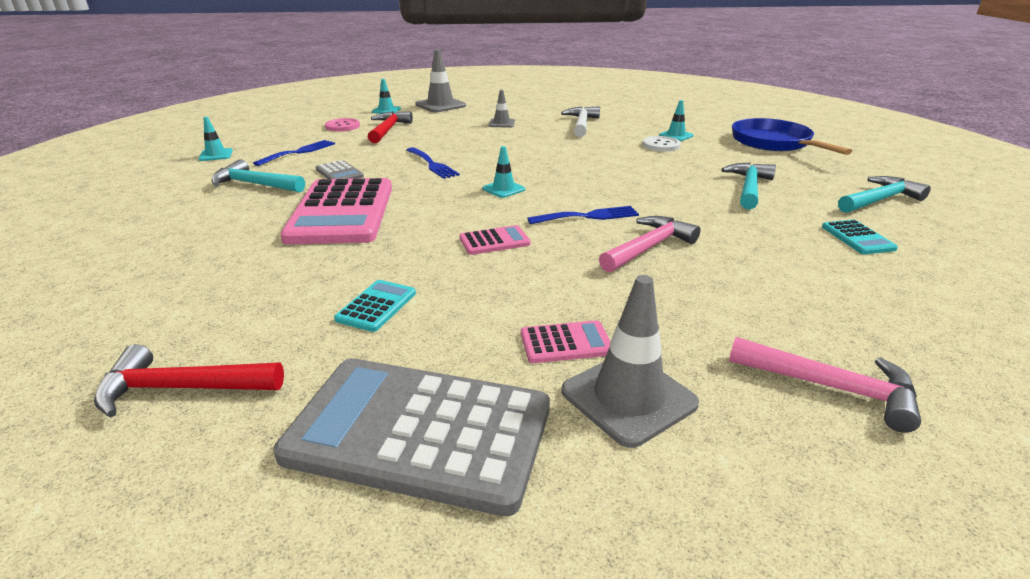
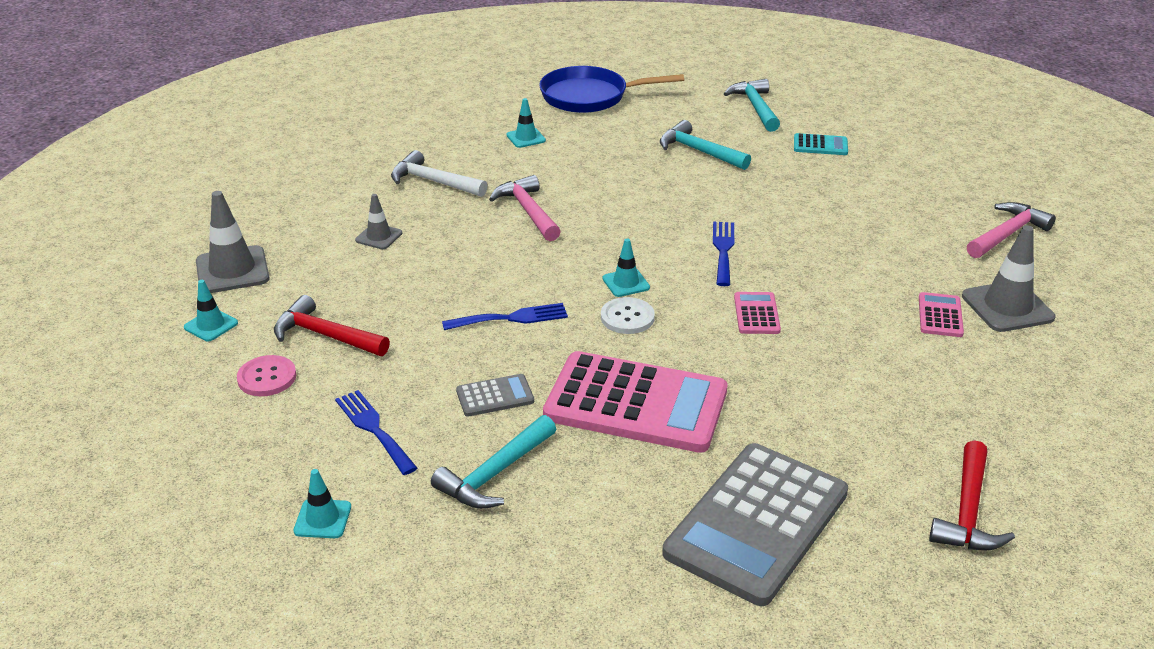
camera: 70 degrees left, 5 degrees up
grey calculator [273,358,550,517] -> grey calculator moved to [662,443,848,606]
turquoise calculator [334,280,416,332] -> none
pink hammer [599,216,700,272] -> pink hammer moved to [489,175,561,241]
white button [643,136,681,152] -> white button moved to [601,297,655,334]

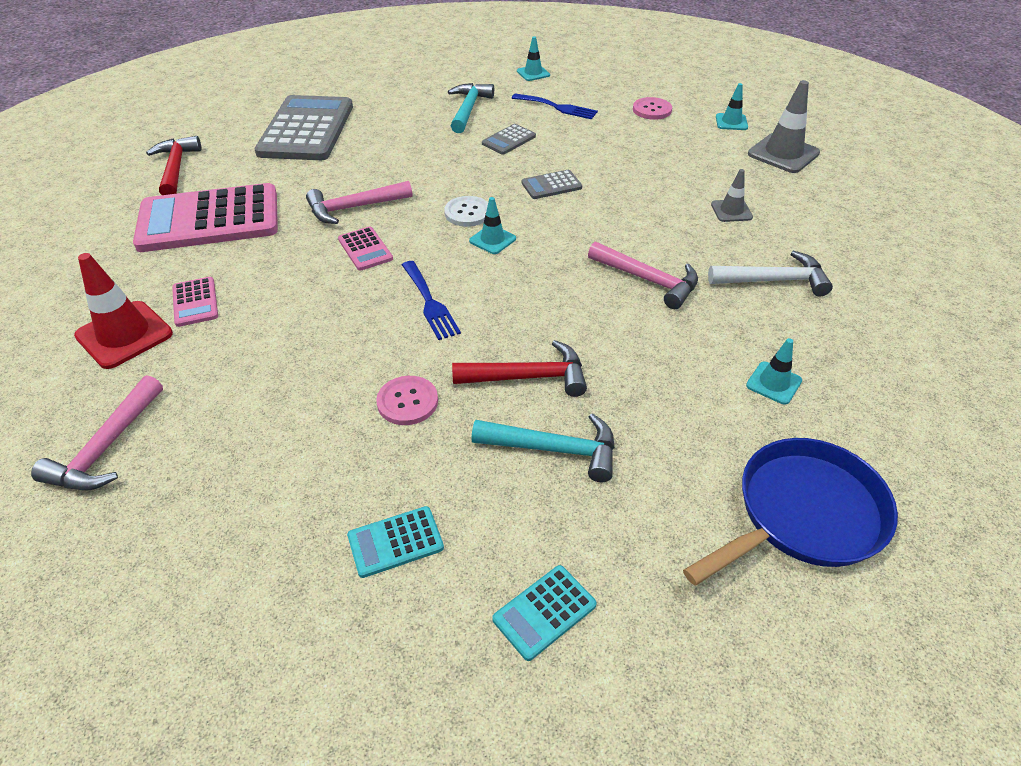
camera: 150 degrees right, 10 degrees up
red hammer [274,295,390,356] -> red hammer moved to [452,340,587,397]
blue fork [442,303,568,330] -> grey calculator [522,170,582,199]
pink calculator [543,351,728,453] -> pink calculator moved to [133,183,278,252]
turquoise hammer [724,79,780,132] -> turquoise calculator [492,565,597,661]
grey traffic cone [962,225,1055,332] -> red traffic cone [74,253,173,369]
none -> pink hammer [306,181,412,224]
none -> pink button [376,376,438,425]

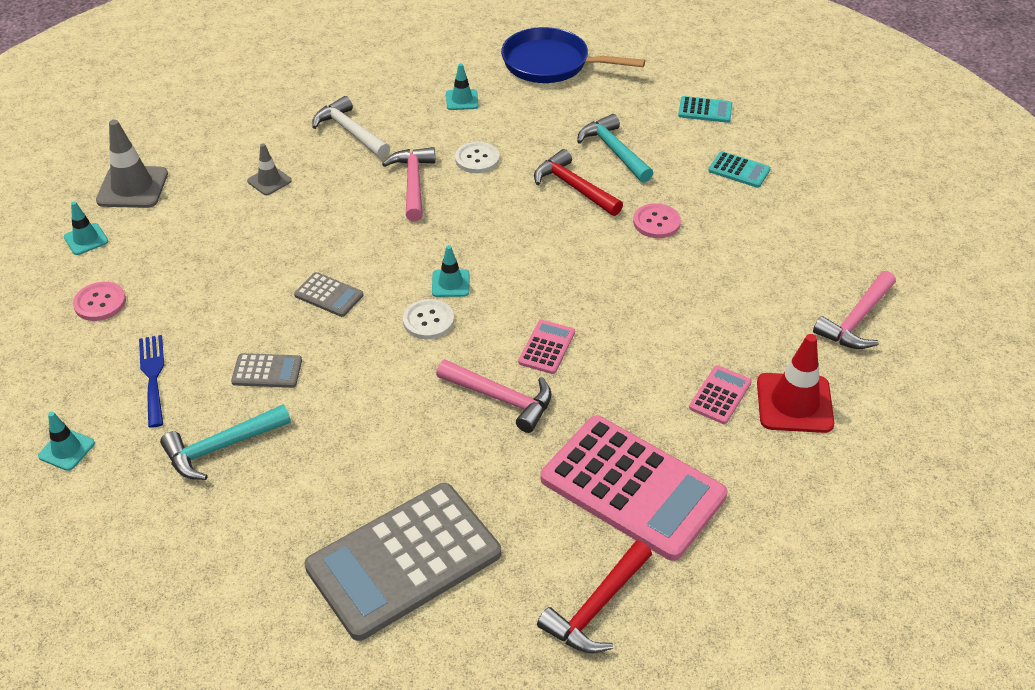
camera: 130 degrees left, 0 degrees up
pink hammer [31,375,163,490] -> pink hammer turned 150 degrees clockwise [813,271,896,349]
blue fork [402,261,461,340] -> none
none -> white button [455,142,500,173]

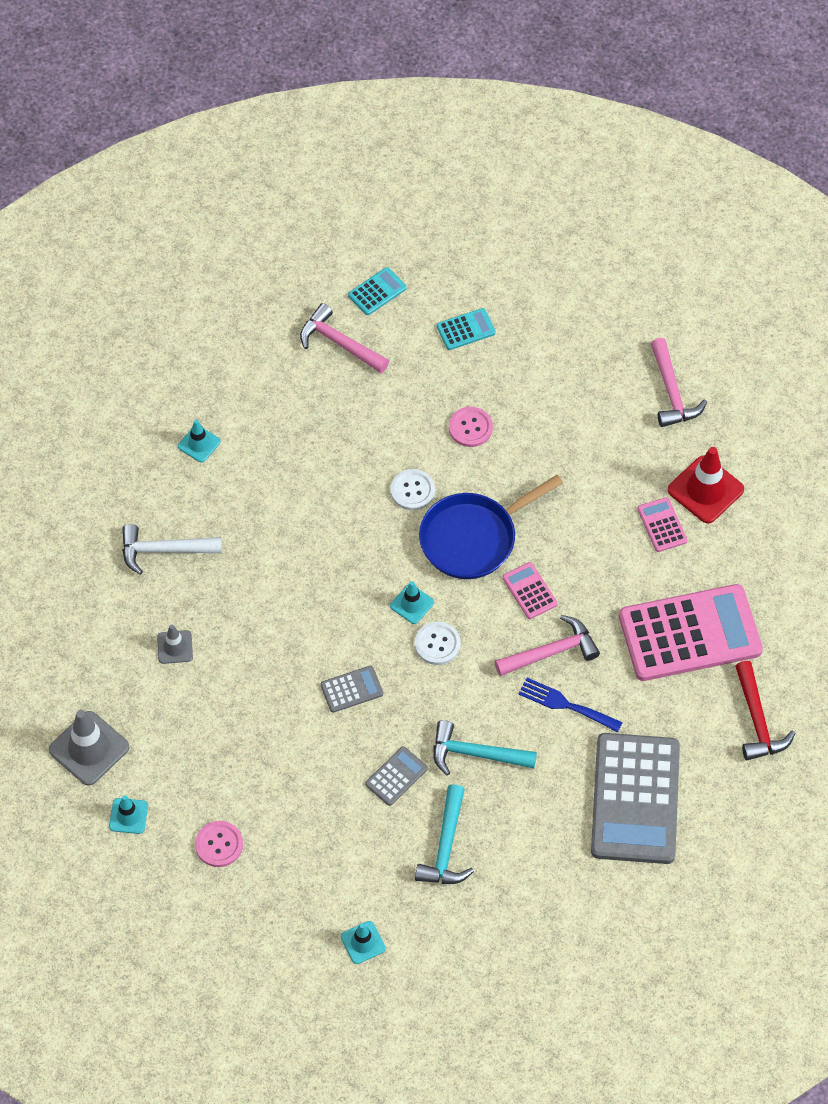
camera: 50 degrees left, 15 degrees up
blue fork [139,335,164,428] -> blue fork moved to [518,678,623,732]
pink hammer [382,147,436,221] -> pink hammer moved to [300,303,389,373]
white button [455,142,500,173] -> white button moved to [390,469,435,510]
blue pan [501,27,645,83] -> blue pan moved to [419,475,563,579]
red hammer [534,149,623,216] -> none
turquoise hammer [577,114,653,183] -> turquoise hammer moved to [433,720,537,775]

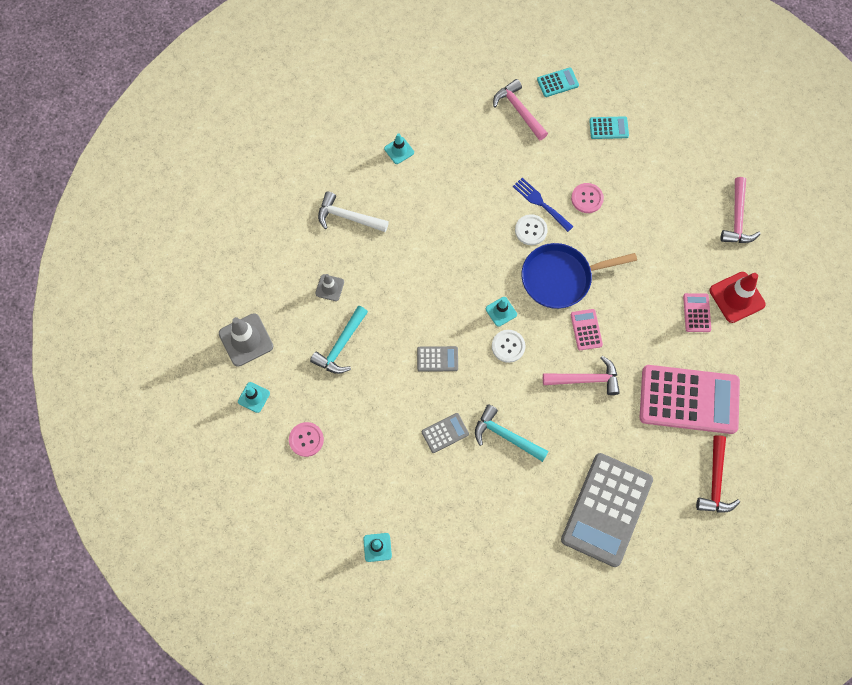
camera: 20 degrees right, 10 degrees up
turquoise hammer [415,784,474,884] -> turquoise hammer moved to [310,306,368,374]
blue fork [518,678,623,732] -> blue fork moved to [513,178,574,232]

